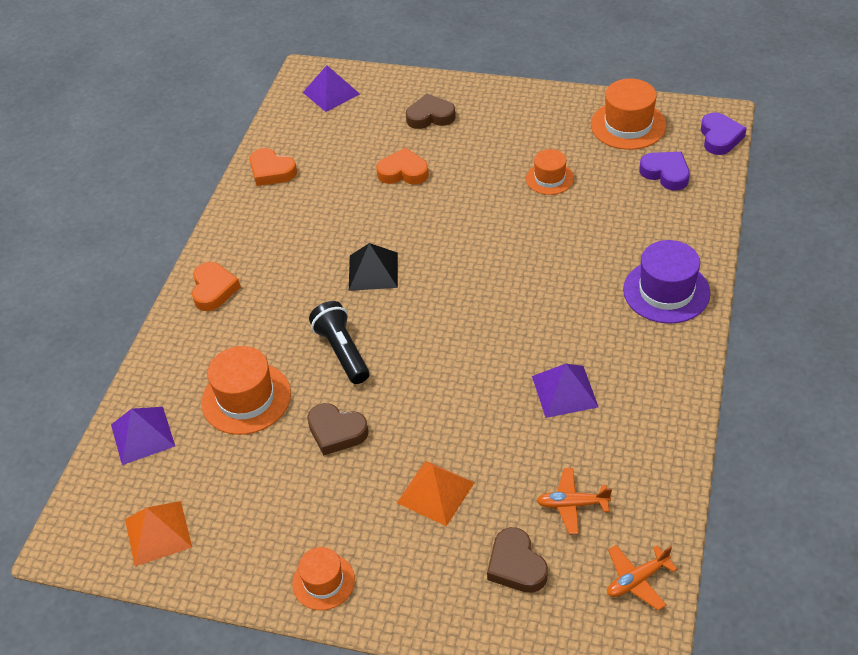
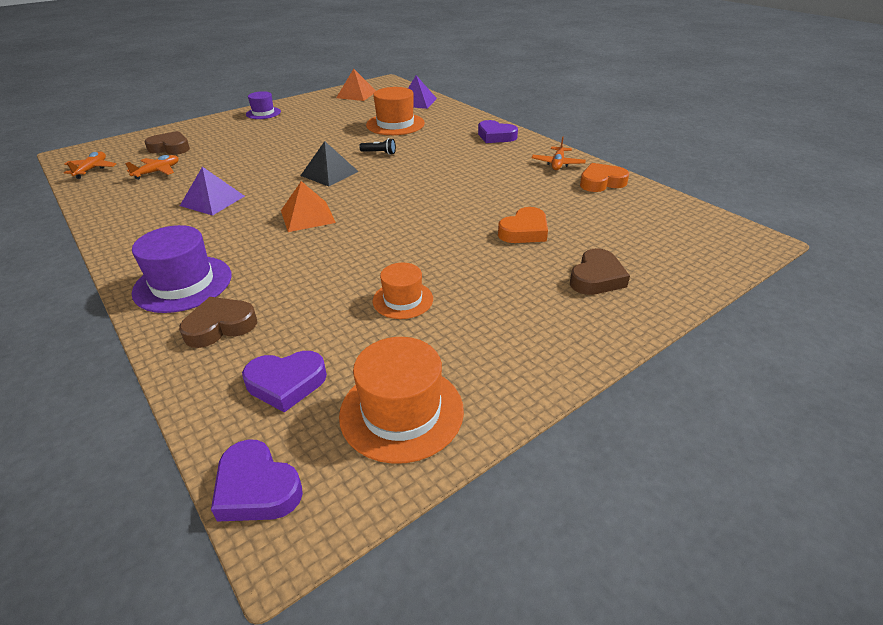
camera: 125 degrees right, 10 degrees down
orange heart [192,262,241,311] -> purple heart [478,120,518,143]
orange hat [292,547,355,610] -> purple hat [246,91,281,119]
purple pyramid [303,65,360,112] -> none
brown heart [307,403,369,455] -> brown heart moved to [179,297,257,348]
black flashlight [309,301,369,384] -> black flashlight [359,138,396,155], size x0.53
black pyramid [349,243,398,291] -> black pyramid moved to [300,141,359,186]
orange pyramid [397,461,474,526] -> orange pyramid moved to [281,181,336,232]
none -> orange plane [532,136,586,170]

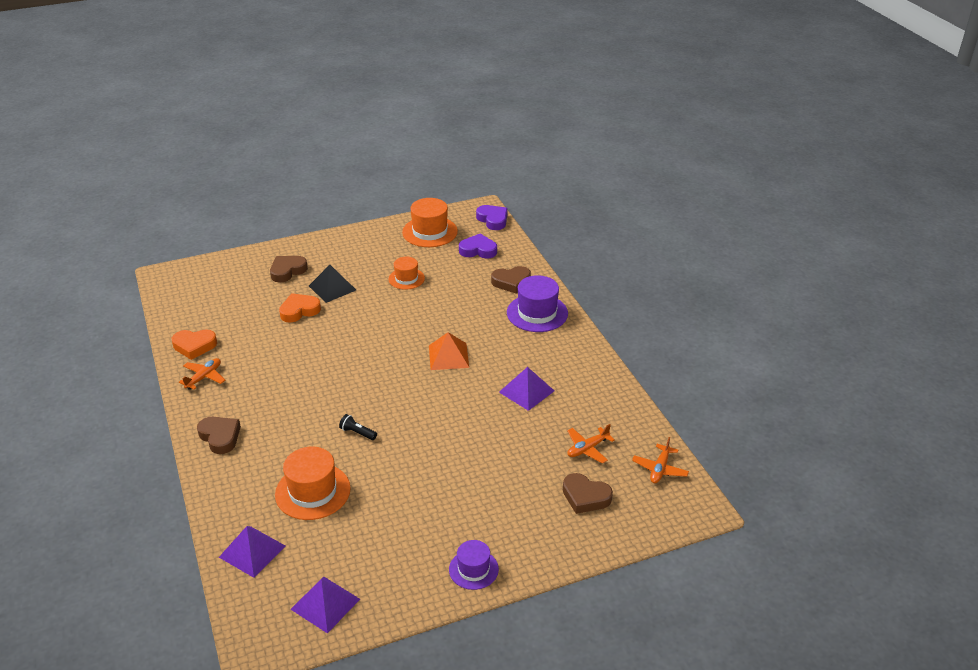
camera: 165 degrees left, 0 degrees up
black pyramid [300,141,359,186] -> black pyramid moved to [309,265,356,303]
orange pyramid [336,69,376,101] -> purple pyramid [290,576,360,634]
purple heart [478,120,518,143] -> brown heart [197,417,241,454]

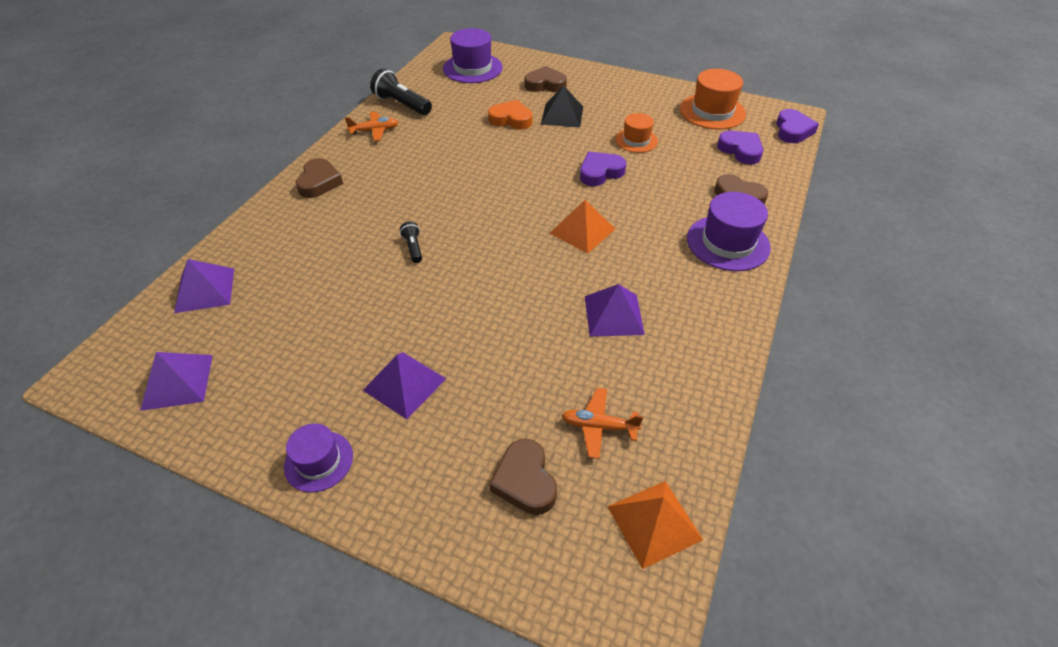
camera: 45 degrees right, 10 degrees up
orange heart [172,329,217,360] -> black flashlight [370,69,432,115]
orange hat [275,447,351,520] -> none
orange plane [632,437,689,483] -> orange pyramid [607,481,703,569]
none -> purple pyramid [363,352,446,419]
none -> purple hat [443,28,503,83]
none -> purple heart [580,152,626,186]

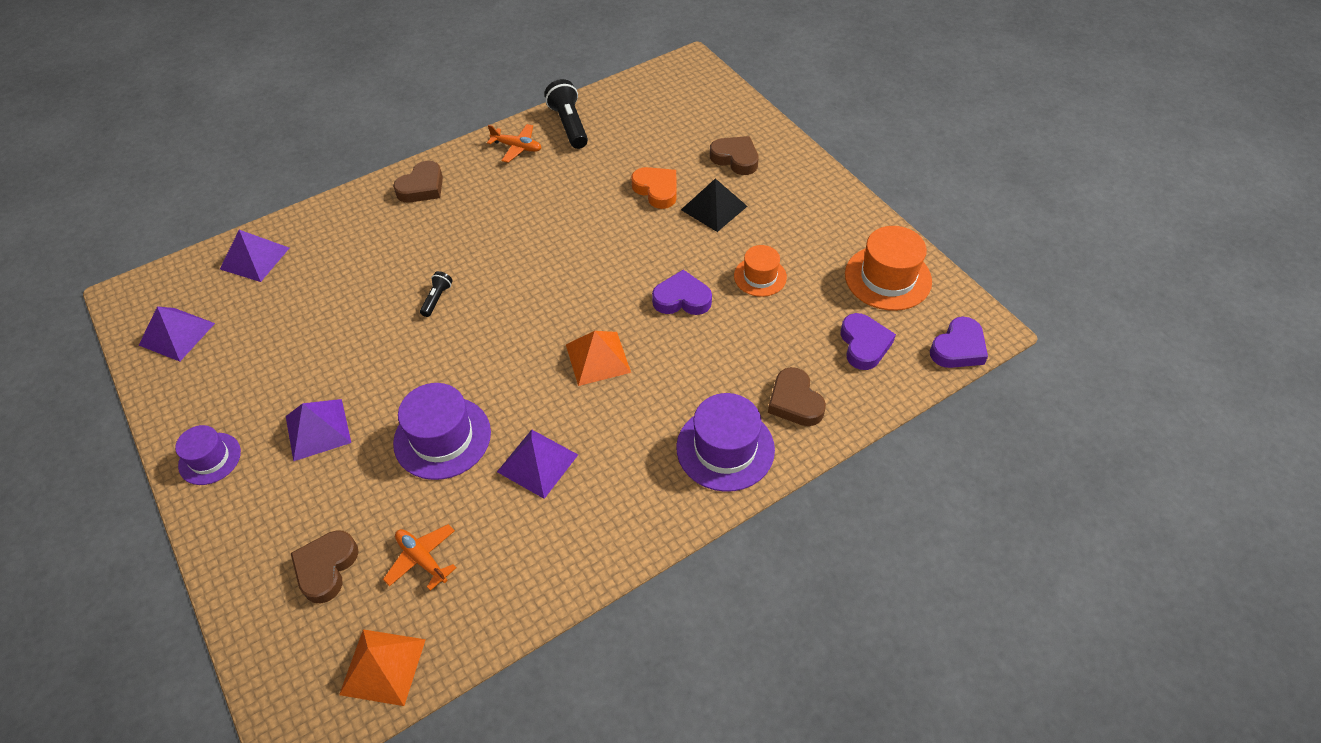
camera: 35 degrees right, 5 degrees up
purple hat [443,28,503,83] -> purple hat moved to [393,383,491,480]

